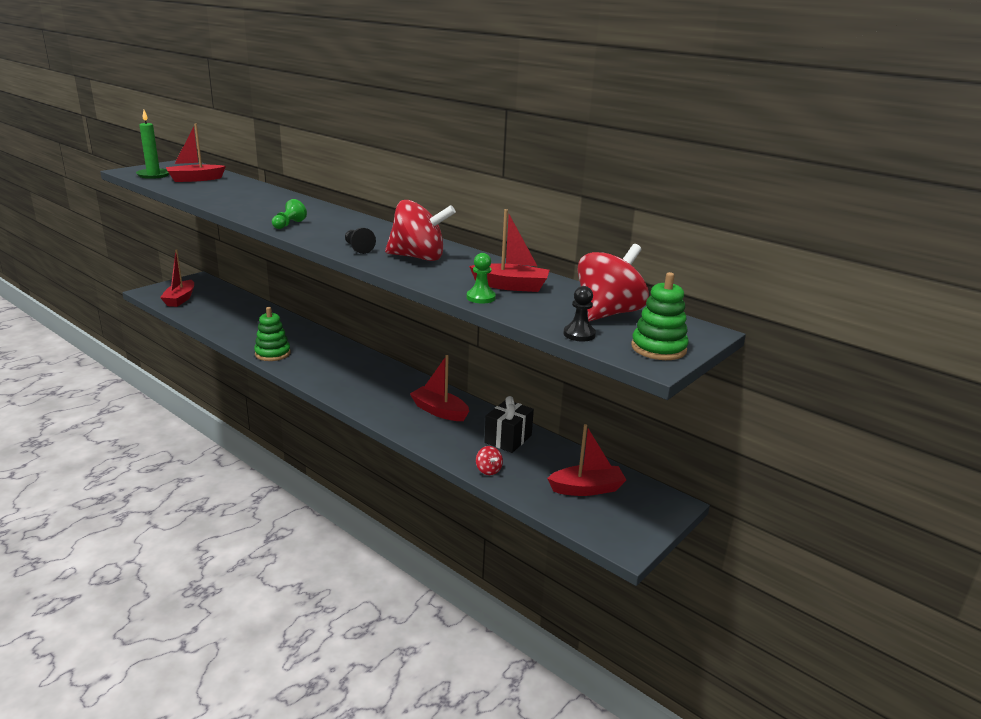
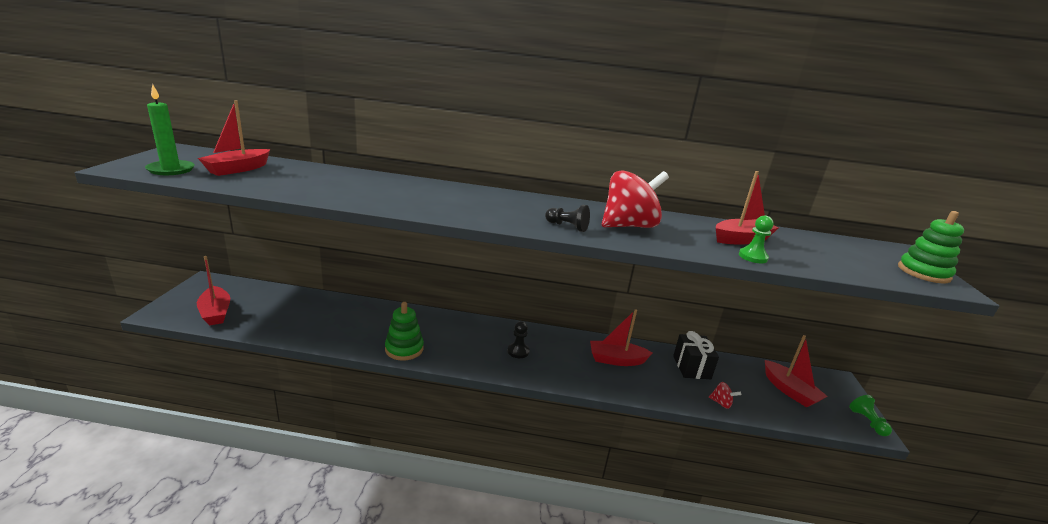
camera: 35 degrees left, 0 degrees up
green pawn [272,199,307,229] -> green pawn moved to [849,395,892,436]
red boat [547,424,626,496] -> red boat turned 105 degrees clockwise [765,335,828,407]
black pawn [563,286,596,342] -> black pawn moved to [508,321,530,358]
red spinning top [578,244,649,322] -> none

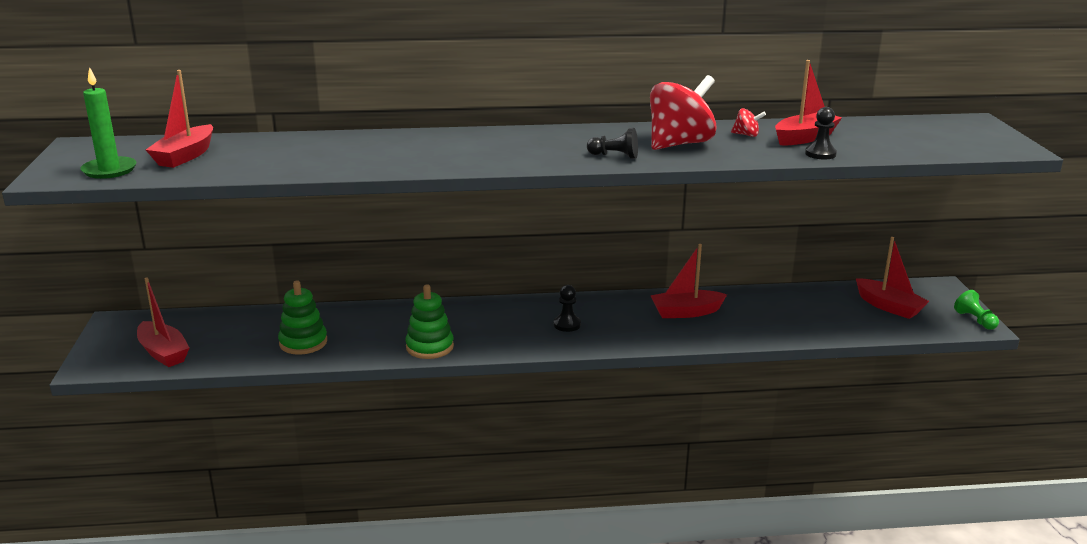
camera: 10 degrees left, 0 degrees up
black gift [673,331,719,379] -> none
red spinning top [709,382,741,409] -> red spinning top moved to [731,108,766,137]
green pawn [739,215,774,263] -> black pawn [805,107,837,159]
green stacking toy [898,211,964,284] -> green stacking toy moved to [278,280,327,355]

